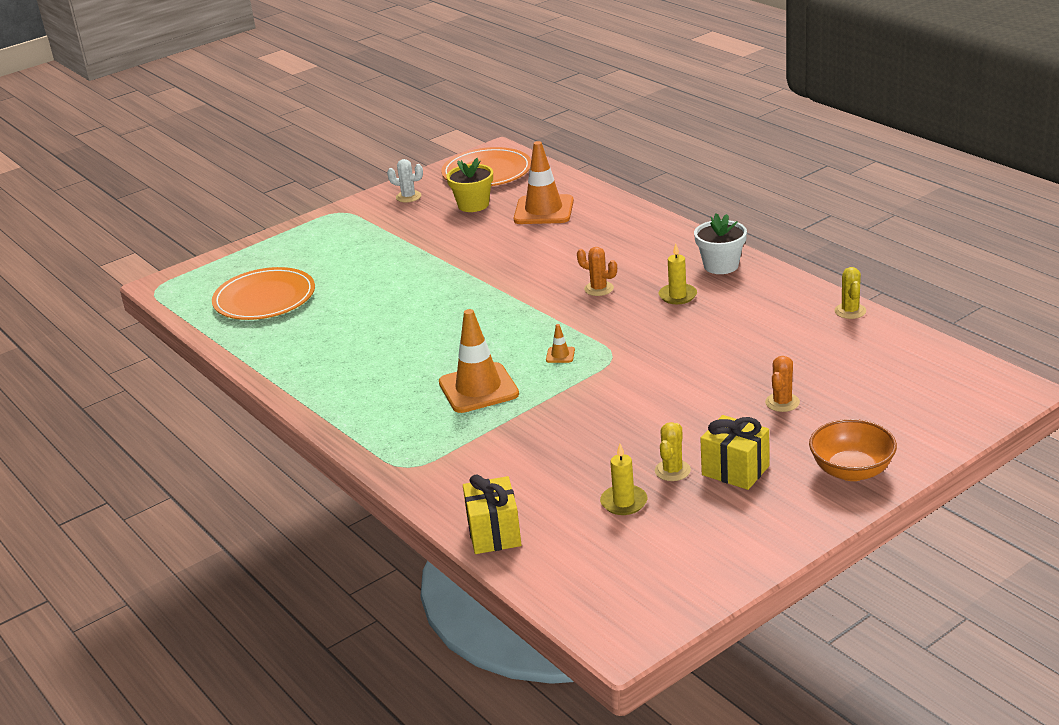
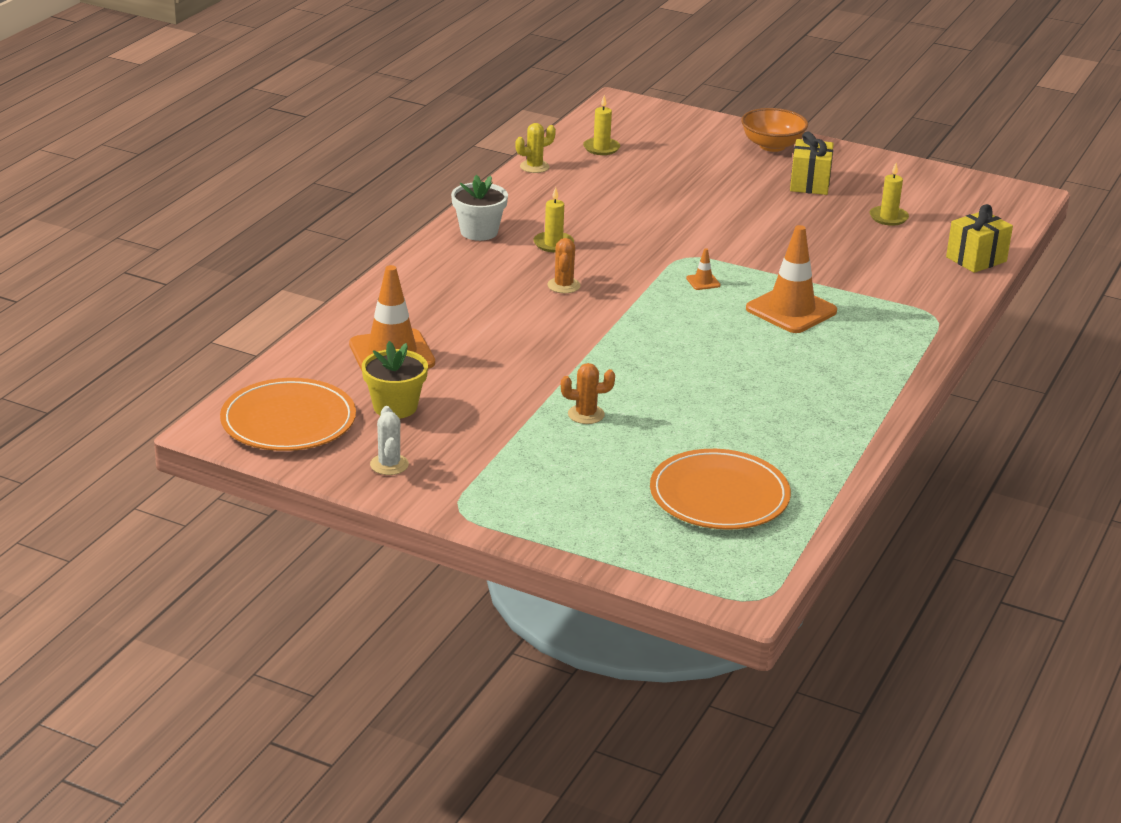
camera: 120 degrees left, 0 degrees up
yellow cactus [655,422,691,481] -> none
orange cactus [765,356,800,412] -> orange cactus moved to [561,363,615,424]
none -> yellow candle [583,95,620,155]

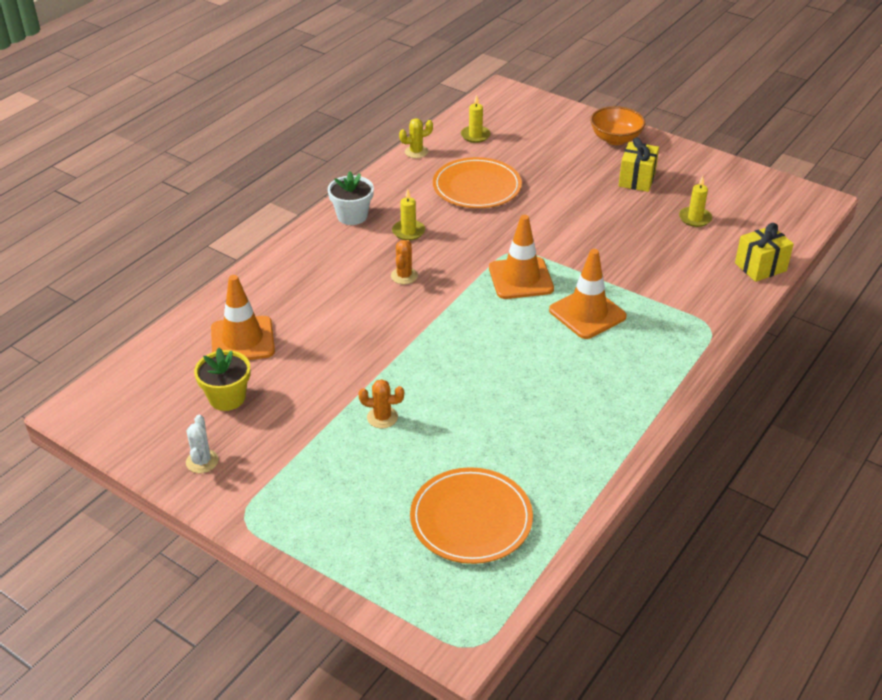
camera: 10 degrees right, 10 degrees up
orange plate [220,378,356,451] -> orange plate moved to [433,157,522,208]
orange traffic cone [686,248,721,290] -> orange traffic cone [489,215,554,299], size x2.45

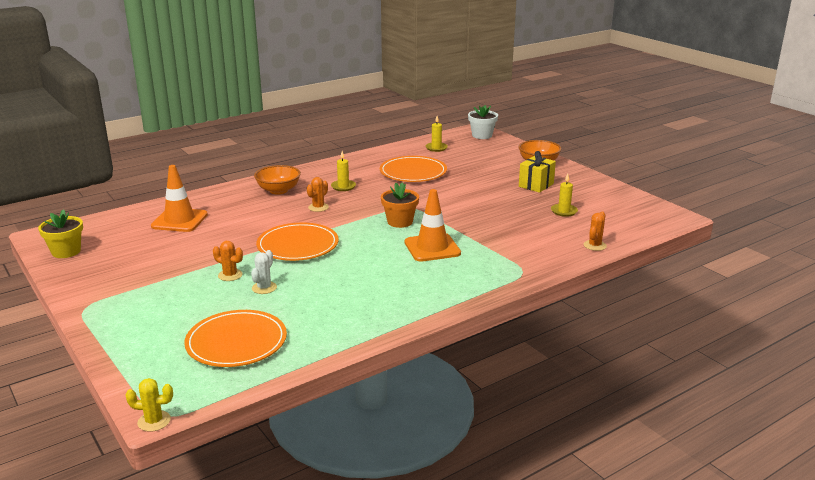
camera: 20 degrees right, 15 degrees down
white cactus [186,415,218,473] -> white cactus moved to [251,250,277,294]
yellow flower pot [194,348,250,411] -> yellow flower pot moved to [38,209,83,258]
white flower pot [328,171,374,225] -> white flower pot moved to [468,105,498,139]
yellow cactus [399,118,433,158] -> yellow cactus moved to [126,378,173,432]
orange traffic cone [489,215,554,299] -> orange flower pot [381,182,419,228]
yellow gift [735,223,794,282] -> orange cactus [584,212,607,251]
none -> orange bowl [254,165,301,195]
none -> orange plate [256,223,339,261]

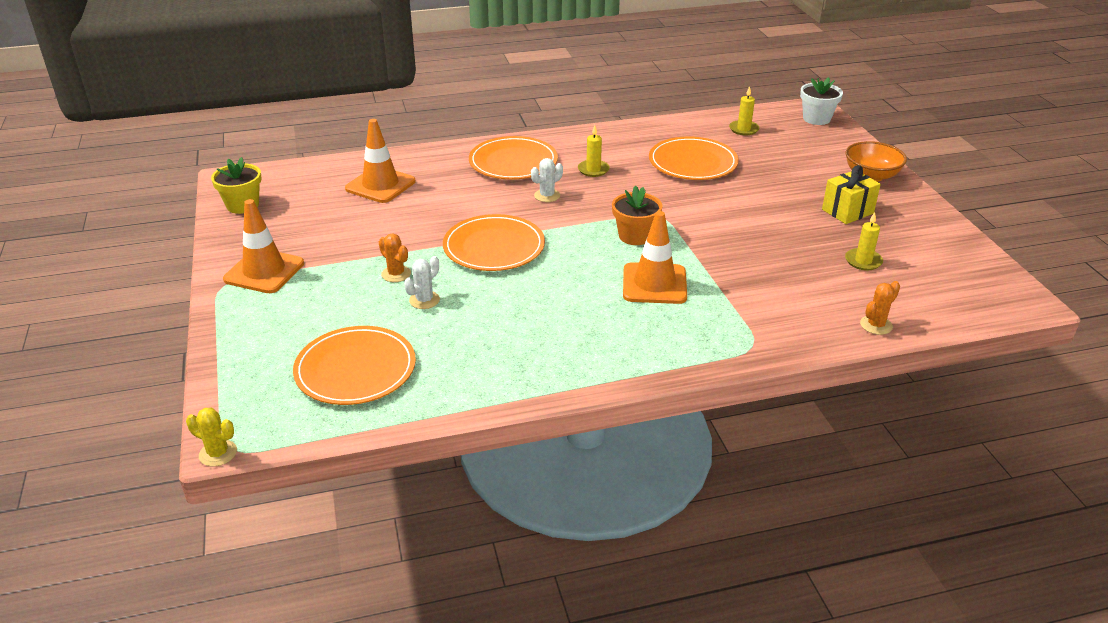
camera: 20 degrees right, 10 degrees up
orange bowl [254,165,301,195] -> orange plate [469,136,558,180]
orange cactus [307,177,329,212] -> white cactus [531,158,563,202]
none -> orange traffic cone [223,199,304,293]

